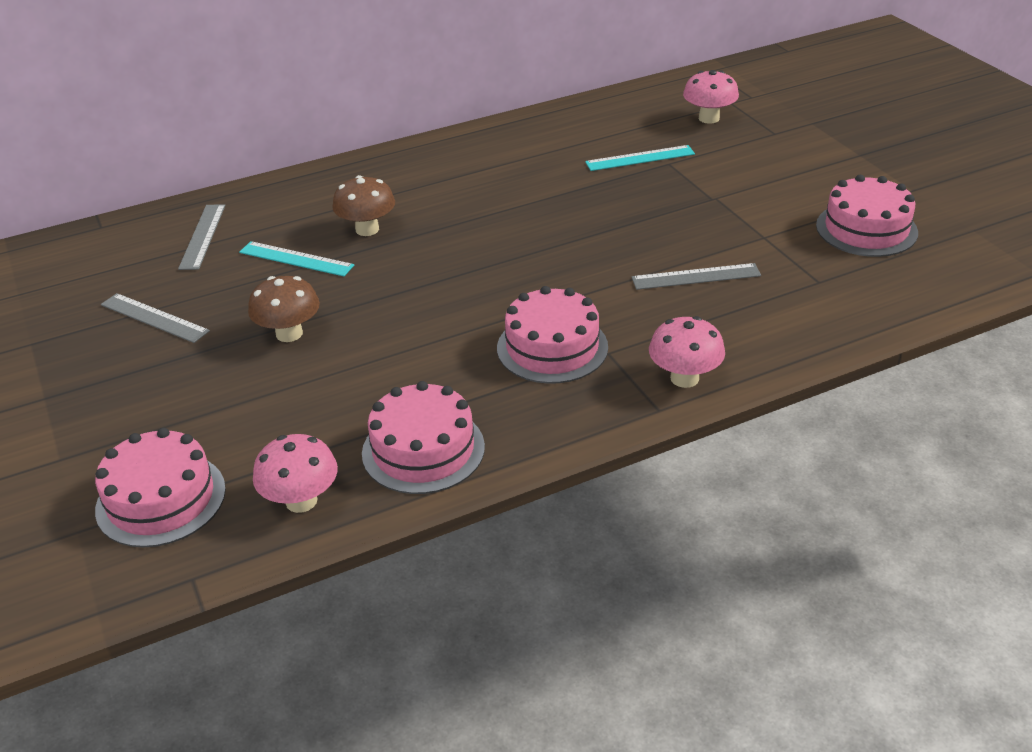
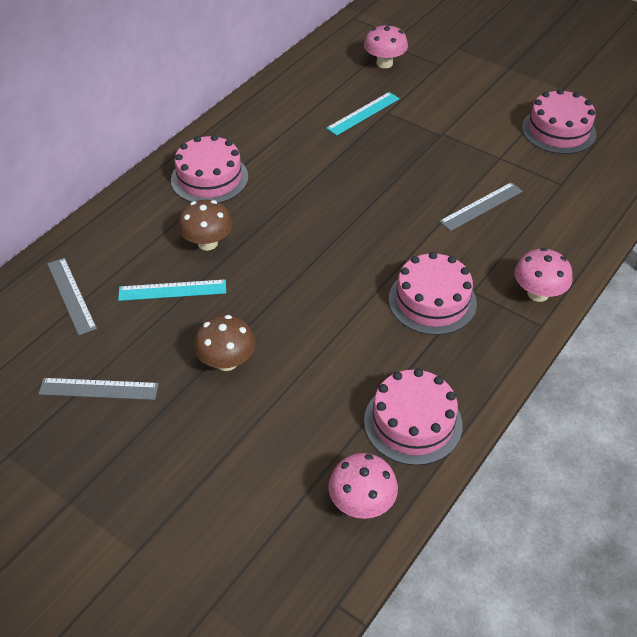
camera: 30 degrees left, 10 degrees up
pink cake [95,428,226,548] -> pink cake moved to [171,135,248,203]

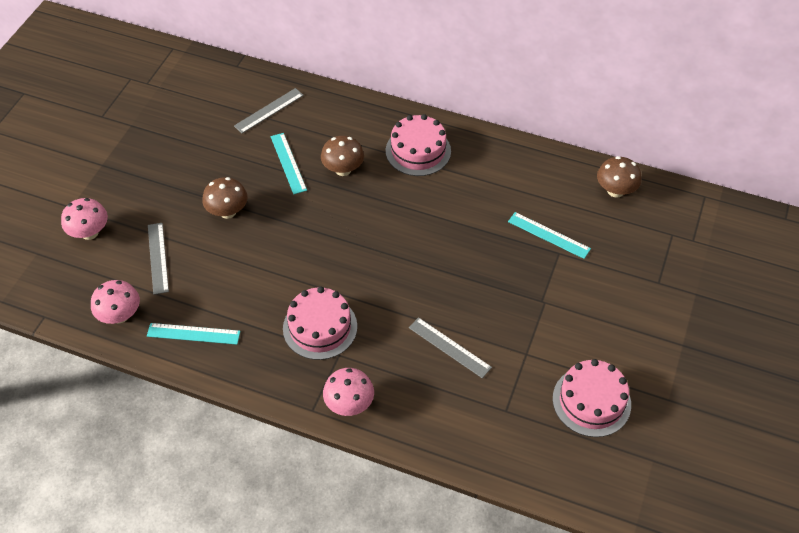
camera: 75 degrees right, 5 degrees up
grey ruler [39,378,159,400] -> grey ruler moved to [148,223,169,294]
pink mushroom [364,24,408,68] -> pink mushroom moved to [61,198,108,240]
pink cake [364,368,462,465] -> turquoise ruler [147,323,240,345]
none -> brown mushroom [597,156,642,198]

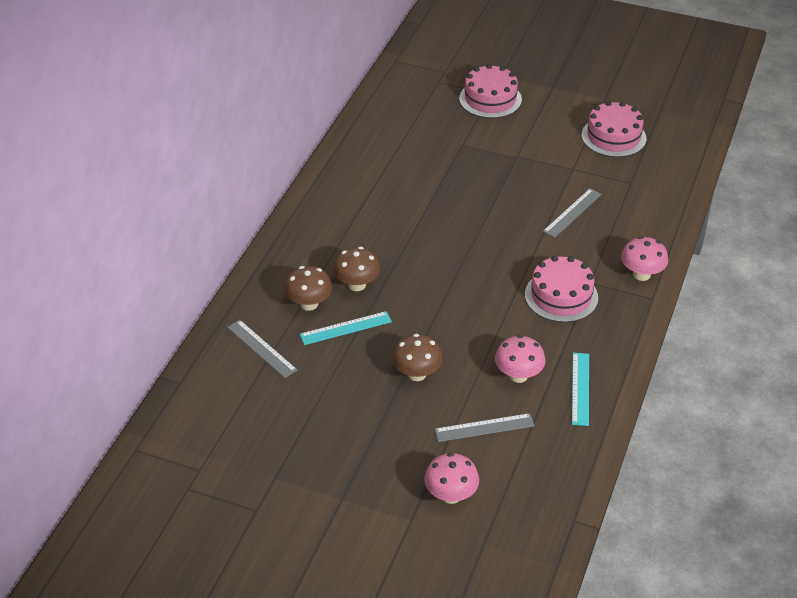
camera: 90 degrees left, 10 degrees down
pink mushroom [91,280,140,324] -> pink mushroom moved to [495,335,545,383]
pink cake [386,114,451,176] -> pink cake moved to [459,64,522,118]
turquoise ruler [508,212,591,259] -> none
brown mushroom [597,156,642,198] -> brown mushroom moved to [284,266,332,311]

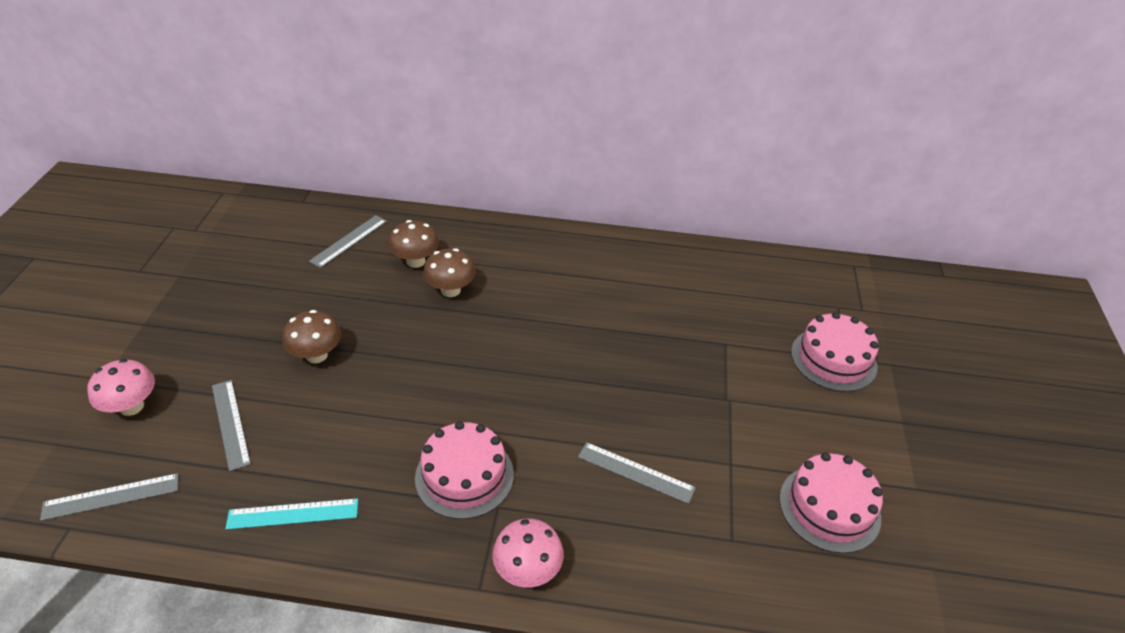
camera: 75 degrees right, 0 degrees up
turquoise ruler [300,311,392,345] -> none
pink mushroom [495,335,545,383] -> none
none -> grey ruler [40,473,178,521]

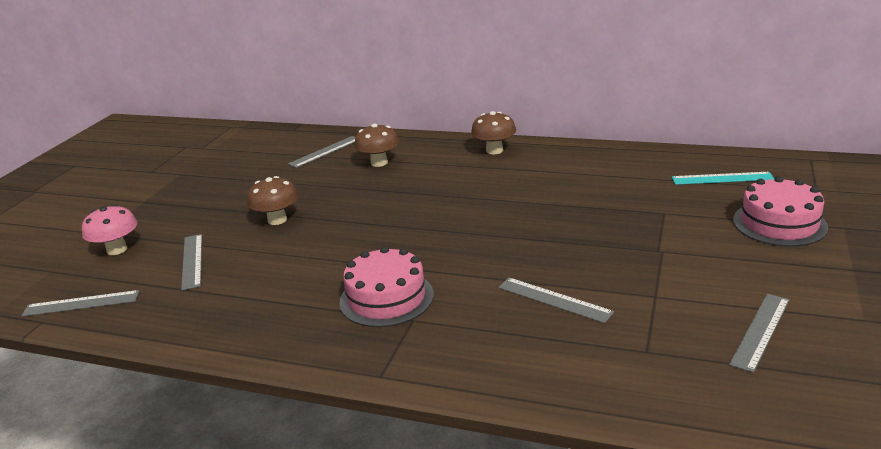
camera: 15 degrees right, 15 degrees down
turquoise ruler [225,498,358,529] -> turquoise ruler moved to [672,172,774,185]
brown mushroom [423,248,476,297] -> brown mushroom moved to [471,111,516,154]
pink mushroom [492,518,564,587] -> none
pink cake [779,452,883,553] -> grey ruler [729,294,789,373]

